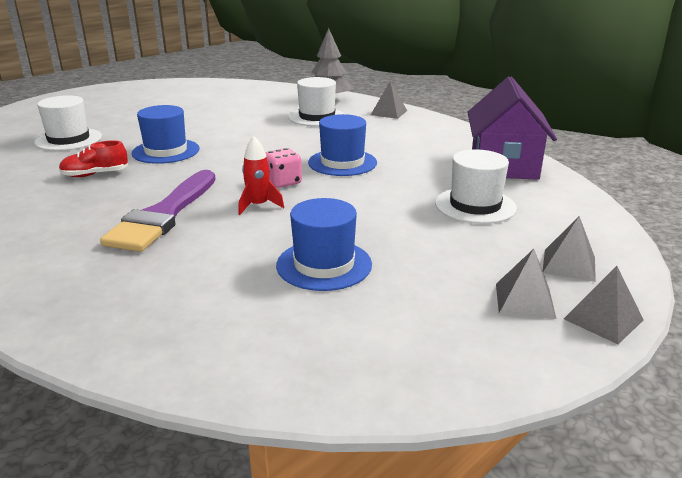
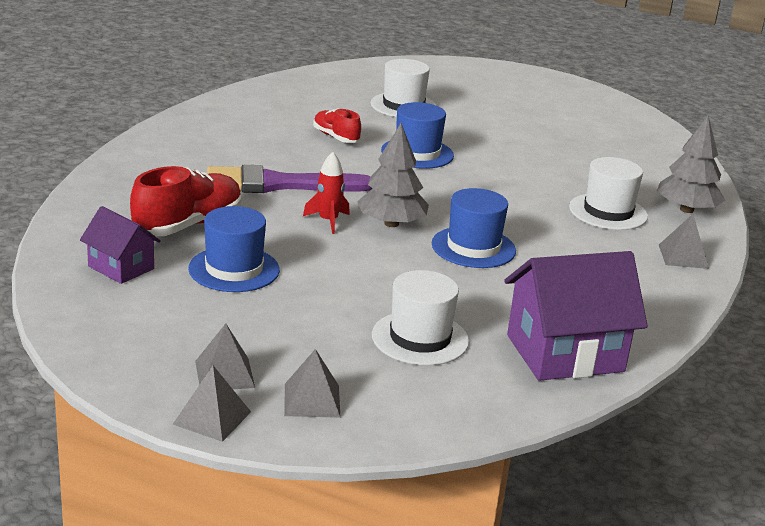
camera: 65 degrees right, 0 degrees up
pink dice [265,148,302,188] -> grey tree [357,123,429,227]
none -> purple house [80,206,161,284]
none -> red shoe [130,166,242,236]

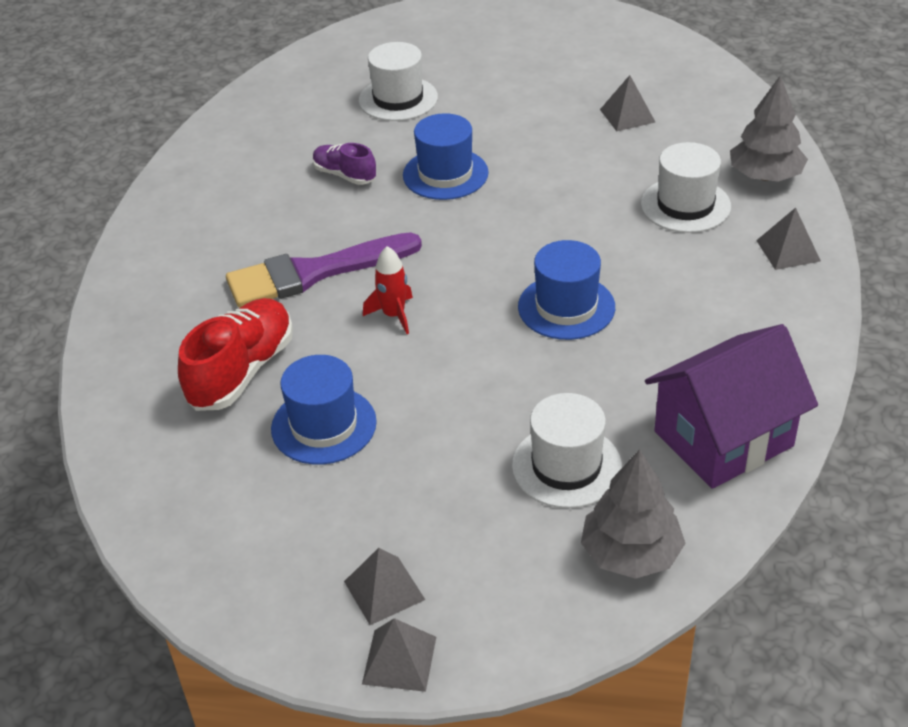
camera: 10 degrees left, 15 degrees up
purple house [80,206,161,284] -> none
grey pyramid [284,349,341,418] -> grey pyramid moved to [600,75,655,131]
red shoe [313,108,361,143] -> purple shoe [313,143,376,185]
grey tree [357,123,429,227] -> grey tree moved to [581,449,686,579]

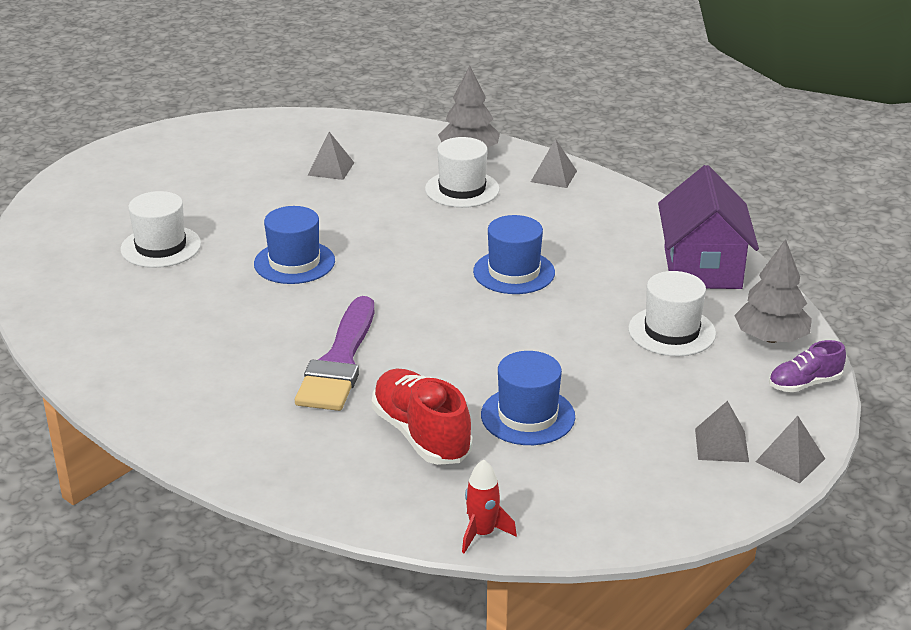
camera: 60 degrees left, 10 degrees down
purple shoe [313,143,376,185] -> purple shoe moved to [769,340,846,392]
red rocket [363,246,413,334] -> red rocket moved to [462,459,517,553]

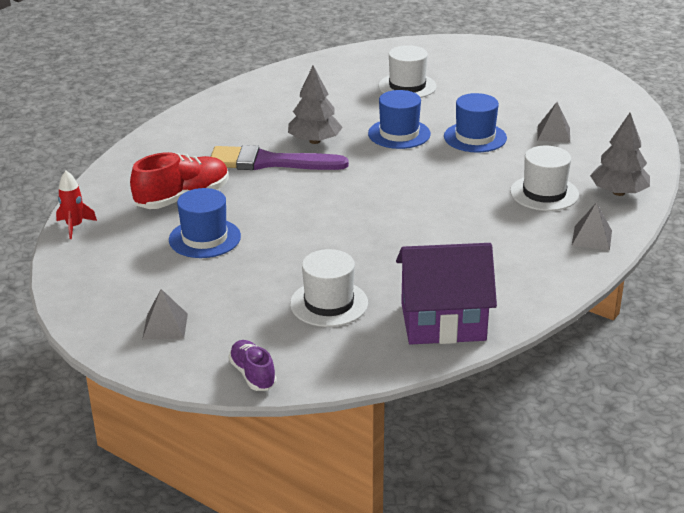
camera: 85 degrees right, 0 degrees up
blue hat [473,215,555,294] -> blue hat moved to [444,93,507,153]
grey tree [734,239,812,343] -> grey tree moved to [288,65,343,144]
grey pyramid [755,416,825,483] -> none

